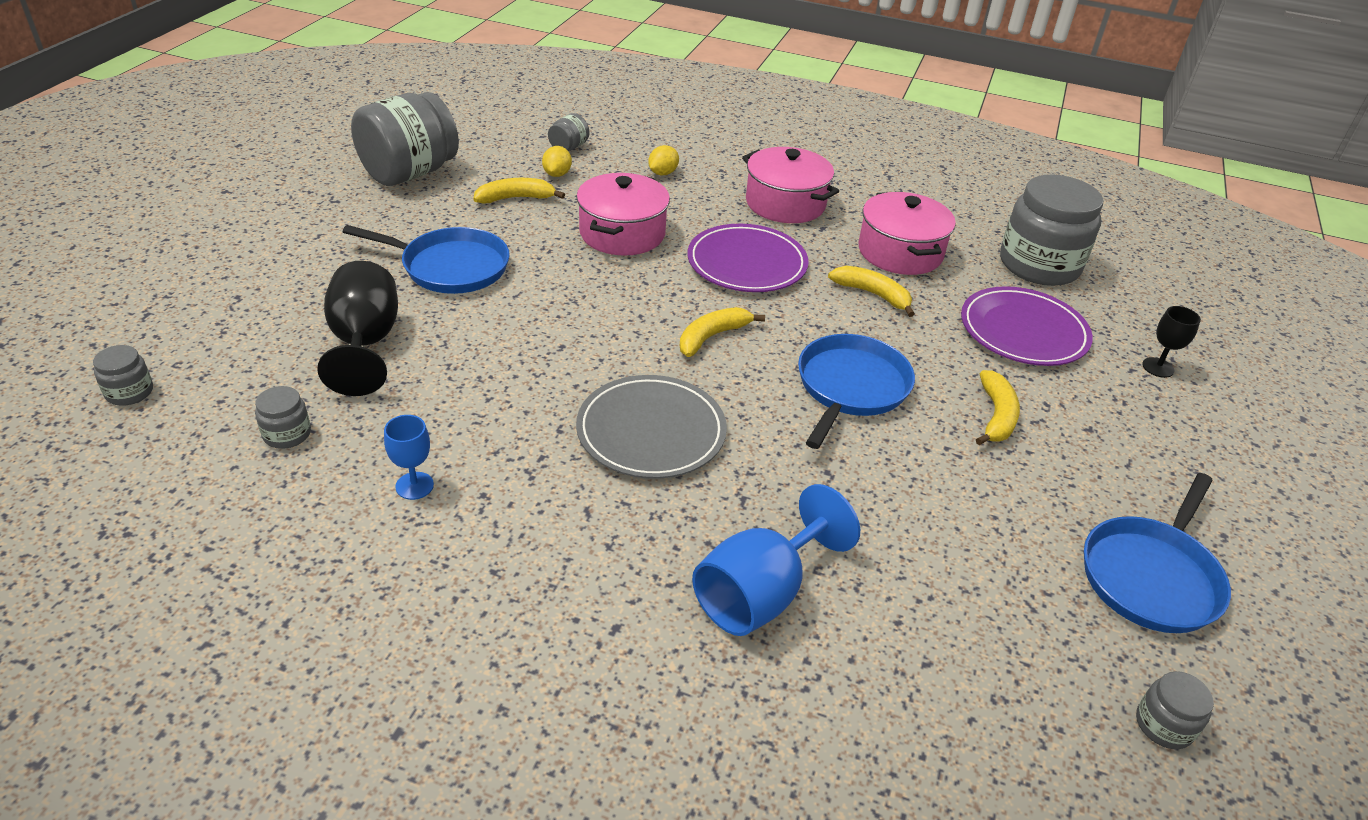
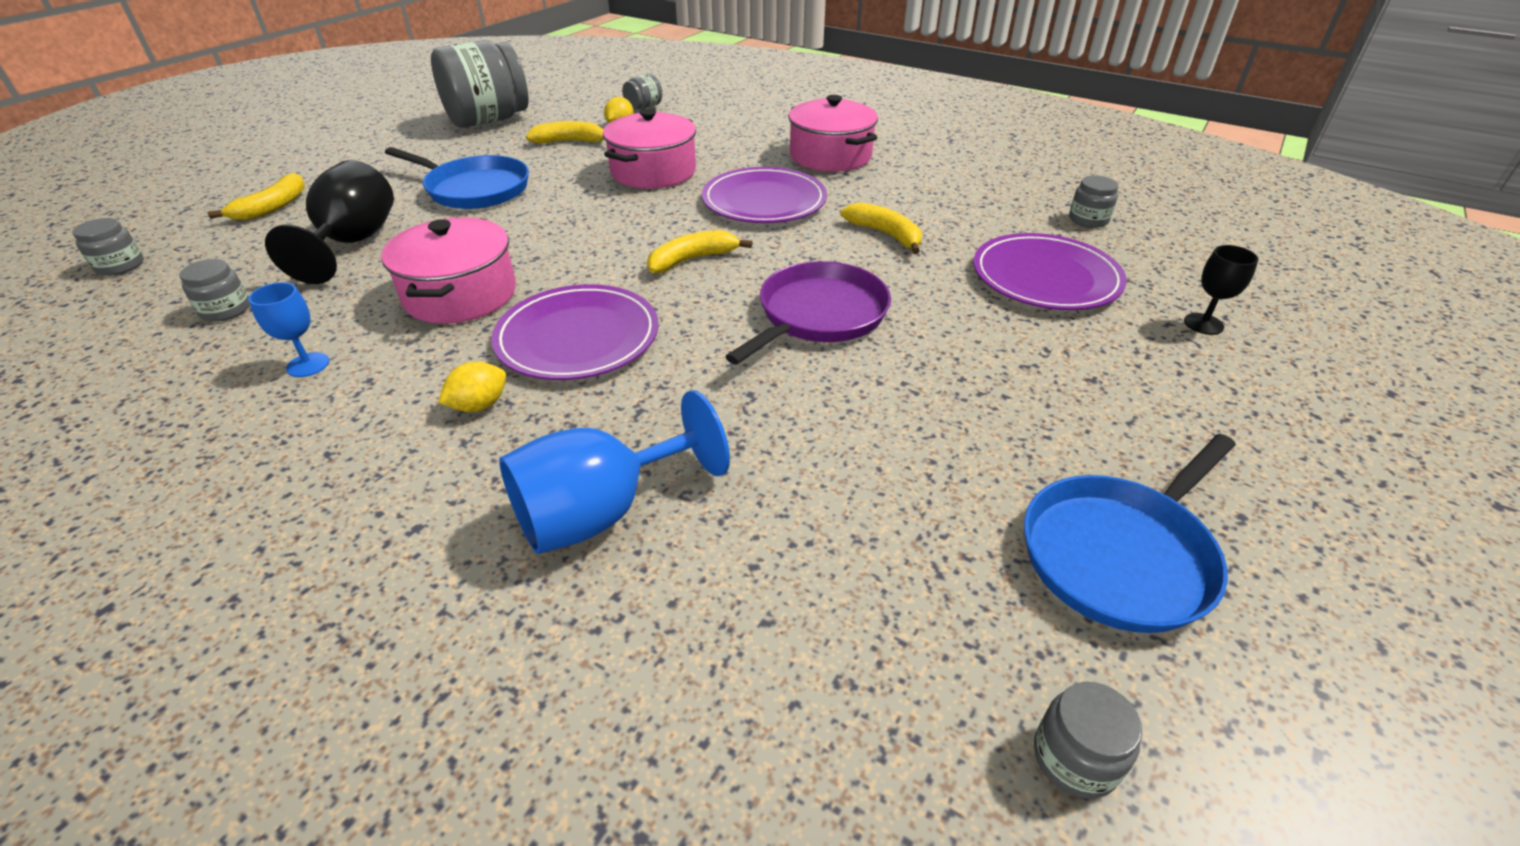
camera: 15 degrees right, 0 degrees up
grey plate [576,375,727,479] -> purple plate [491,284,659,380]
yellow lemon [648,145,679,175] -> yellow lemon moved to [438,361,506,412]
blue pan [798,334,915,449] -> purple pan [725,261,891,364]
pink pot [858,192,956,275] -> pink pot moved to [381,217,516,324]
yellow banana [976,370,1020,445] -> yellow banana moved to [208,173,305,220]
grey jar [1000,175,1103,286] -> grey jar [1069,175,1119,228], size x0.43

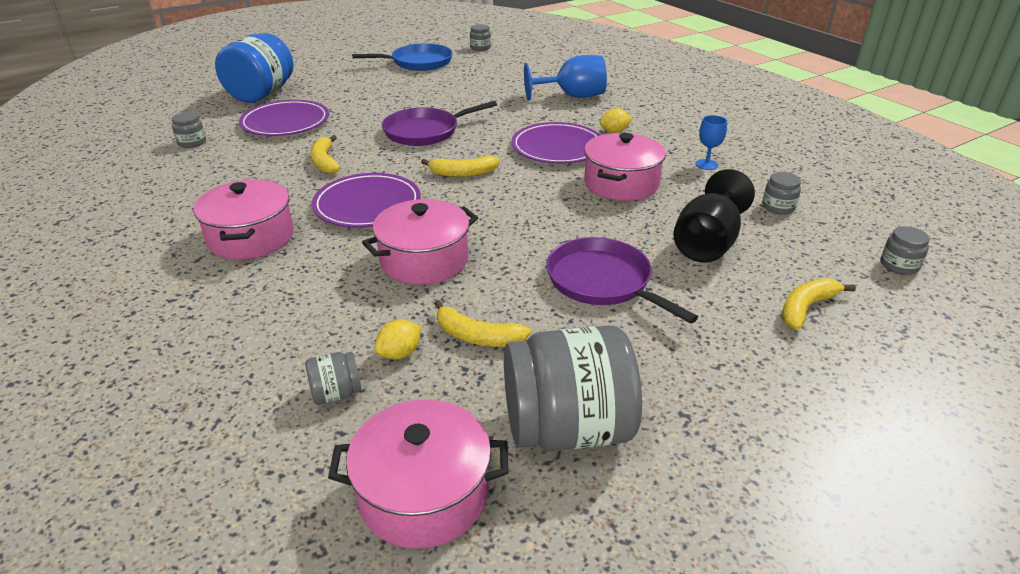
camera: 155 degrees left, 5 degrees down
blue pan [385,147,529,209] -> purple pan [546,237,698,324]
black goblet [1184,245,1258,335] -> blue jar [215,33,293,103]
none -> pink pot [328,399,509,549]

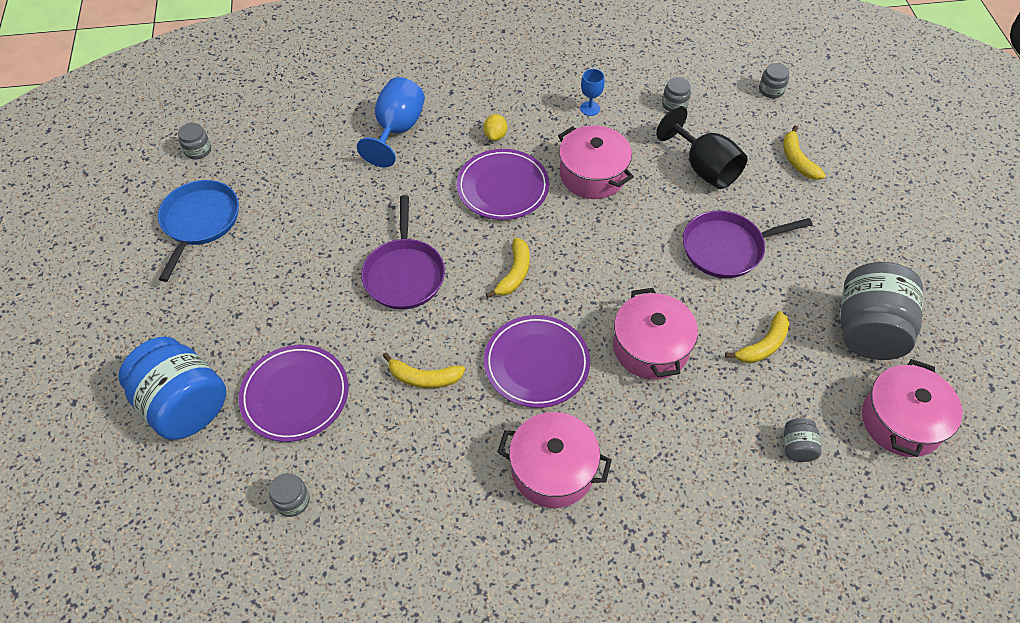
camera: 65 degrees left, 20 degrees up
yellow lemon [375,319,421,360] -> none

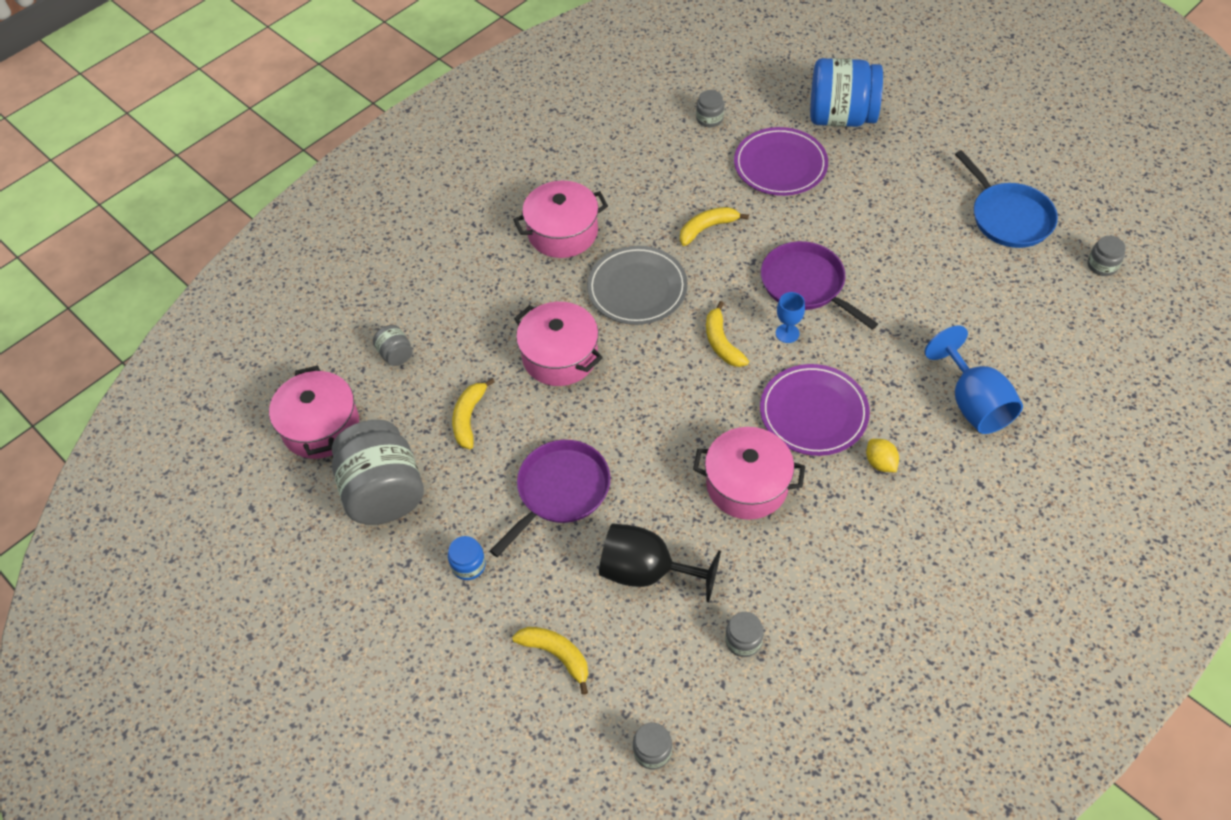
camera: 145 degrees right, 0 degrees up
purple plate [484,315,590,408] -> grey plate [587,246,688,325]
blue goblet [580,69,605,116] -> blue goblet moved to [776,292,805,343]
none -> blue jar [448,536,486,580]

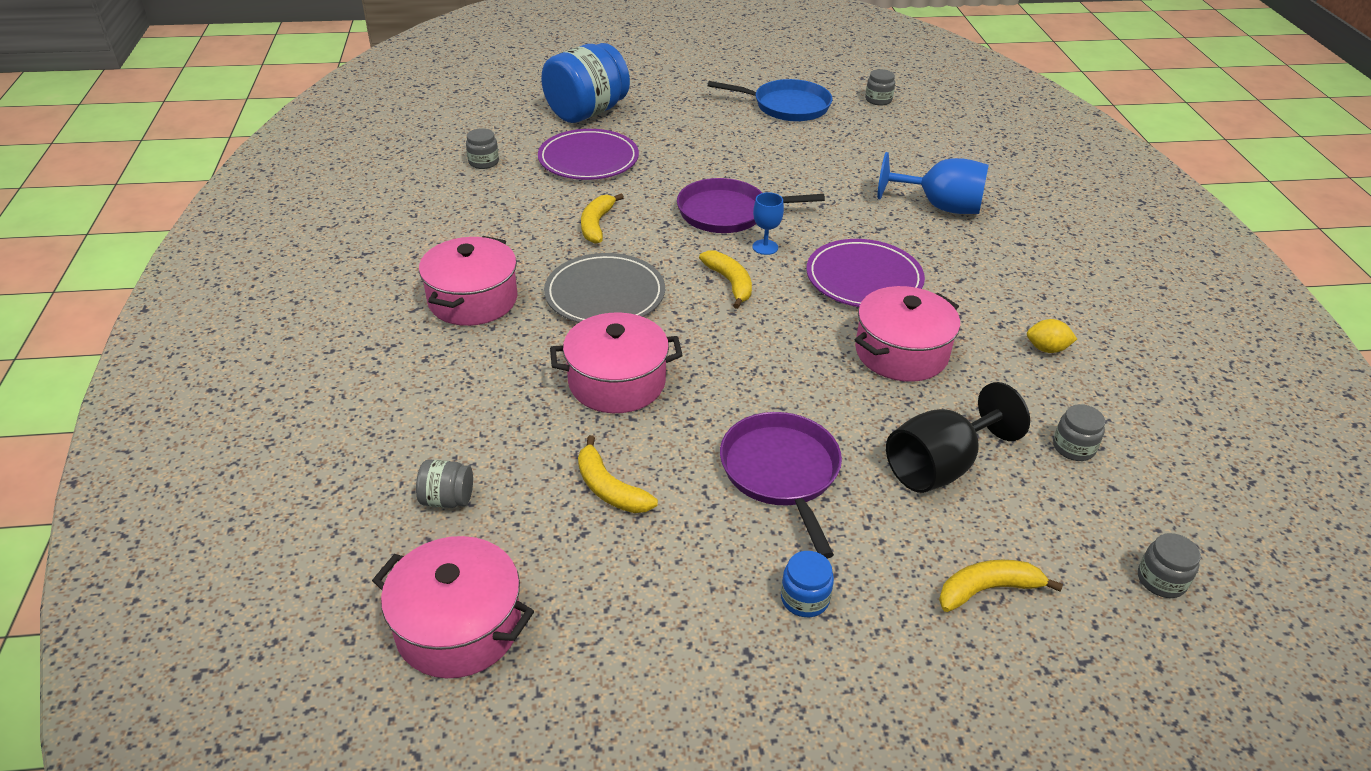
camera: 55 degrees left, 15 degrees down
grey jar [332,420,424,525] -> none
yellow banana [706,301,749,367] -> yellow banana turned 135 degrees counterclockwise [699,251,752,309]
yellow lemon [866,439,899,472] -> yellow lemon moved to [1027,319,1077,353]

